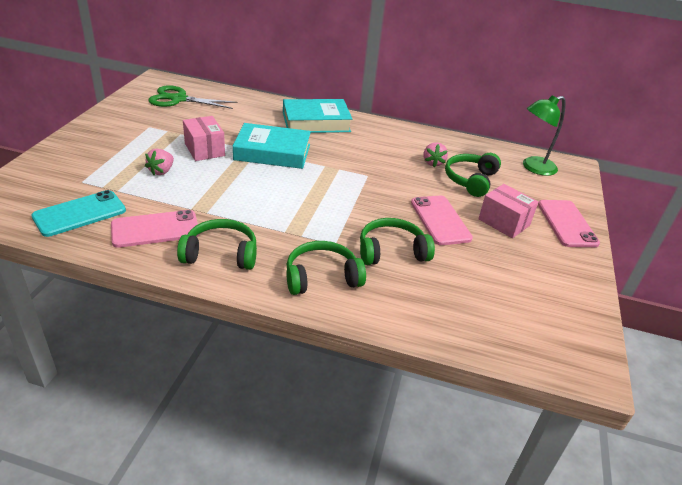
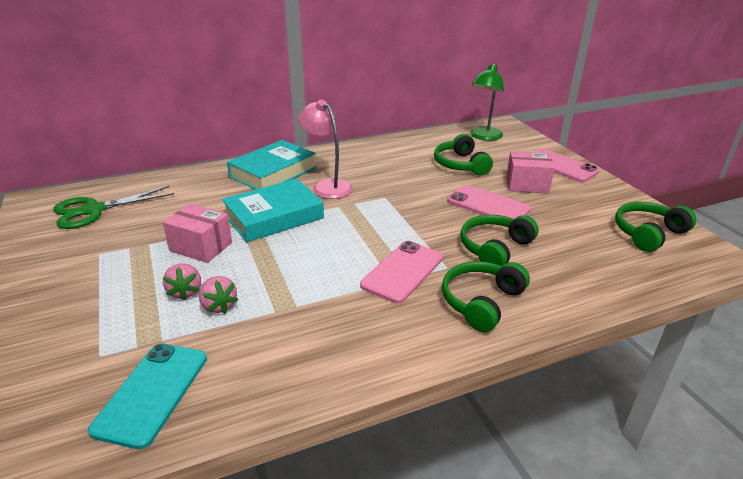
camera: 35 degrees left, 5 degrees down
pink phone [111,210,199,248] -> pink phone moved to [360,241,443,303]
green headphones [177,219,257,270] -> green headphones moved to [615,202,696,252]
pink strawberry [424,142,448,167] -> pink strawberry moved to [199,276,238,314]
none -> pink lamp [298,100,353,199]

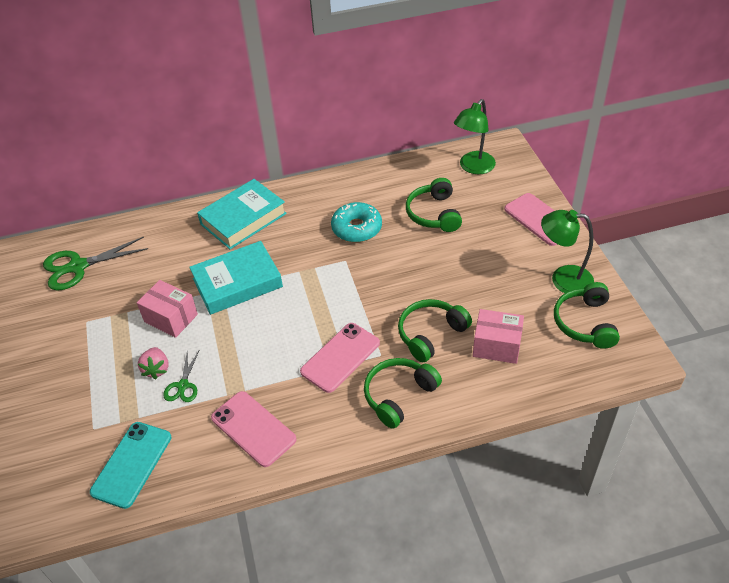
camera: 10 degrees right, 15 degrees up
pink strawberry [199,276,238,314] -> green scissors [163,350,199,402]
pink lamp [298,100,353,199] -> none
pink phone [447,185,531,219] -> pink phone moved to [211,391,297,467]
pink box [506,151,555,194] -> pink box moved to [473,309,524,364]
green headphones [615,202,696,252] -> green headphones turned 60 degrees counterclockwise [554,282,620,349]
none -> turquoise donut [331,202,382,242]
none -> green lamp [541,210,594,293]

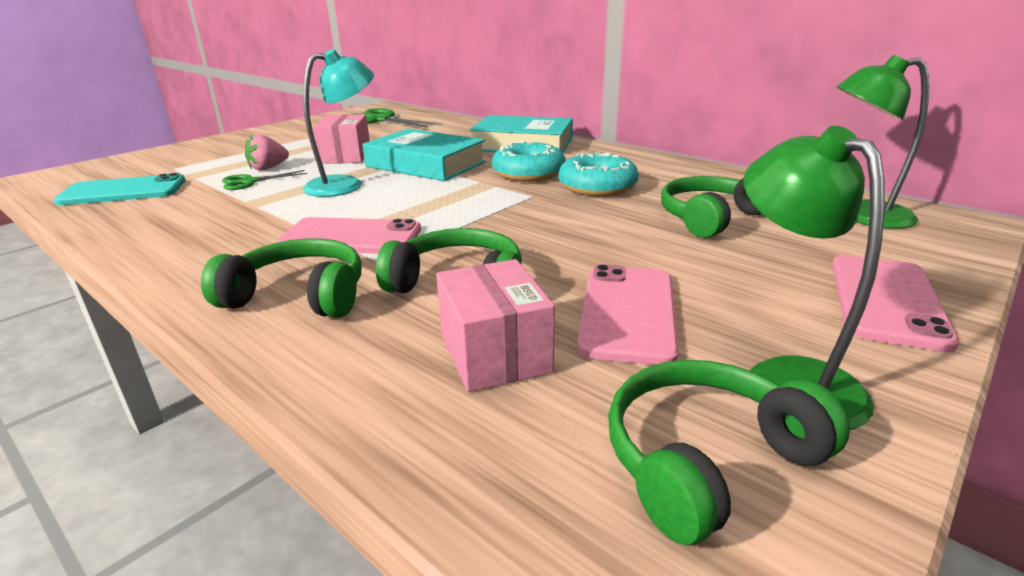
camera: 55 degrees right, 20 degrees down
pink phone [211,391,297,467] -> pink phone moved to [577,264,679,365]
none -> turquoise lamp [303,49,374,197]
none -> turquoise donut [492,141,566,182]

